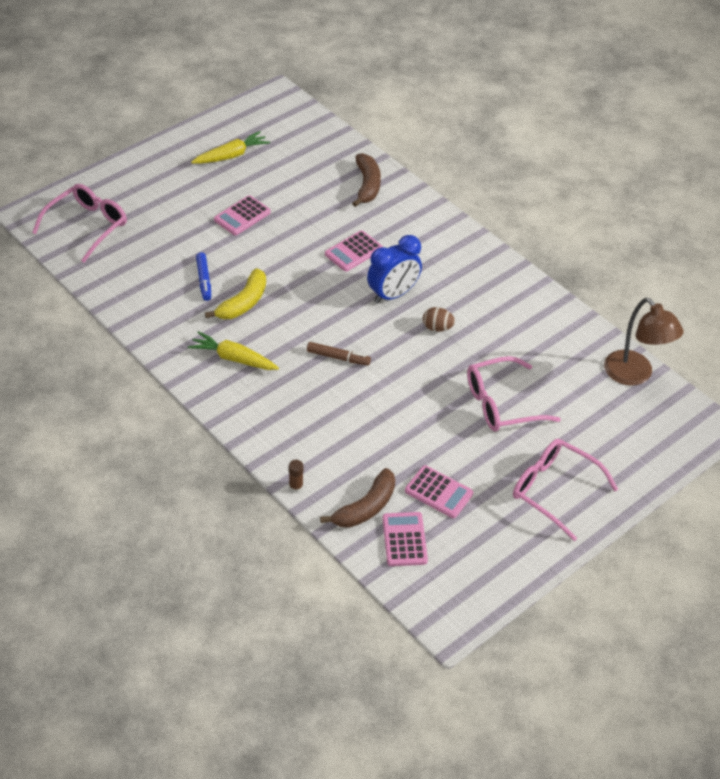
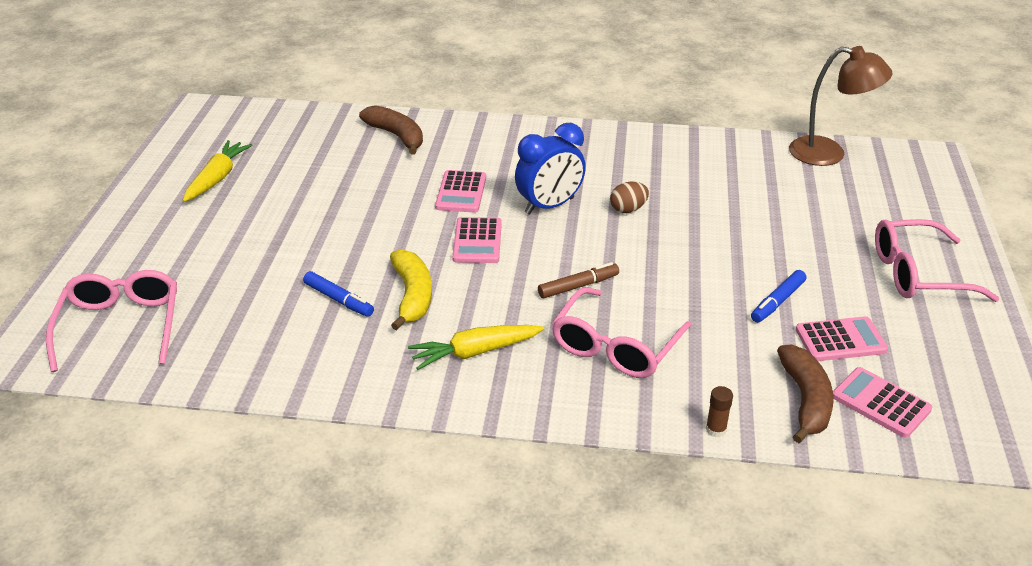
camera: 40 degrees left, 10 degrees down
pink calculator [214,195,271,235] -> pink calculator moved to [452,217,502,263]
blue clock [367,235,422,304] -> blue clock turned 45 degrees clockwise [515,122,586,215]
pink glasses [467,356,561,432] -> pink glasses moved to [552,287,692,378]
none -> blue marker [751,270,806,323]

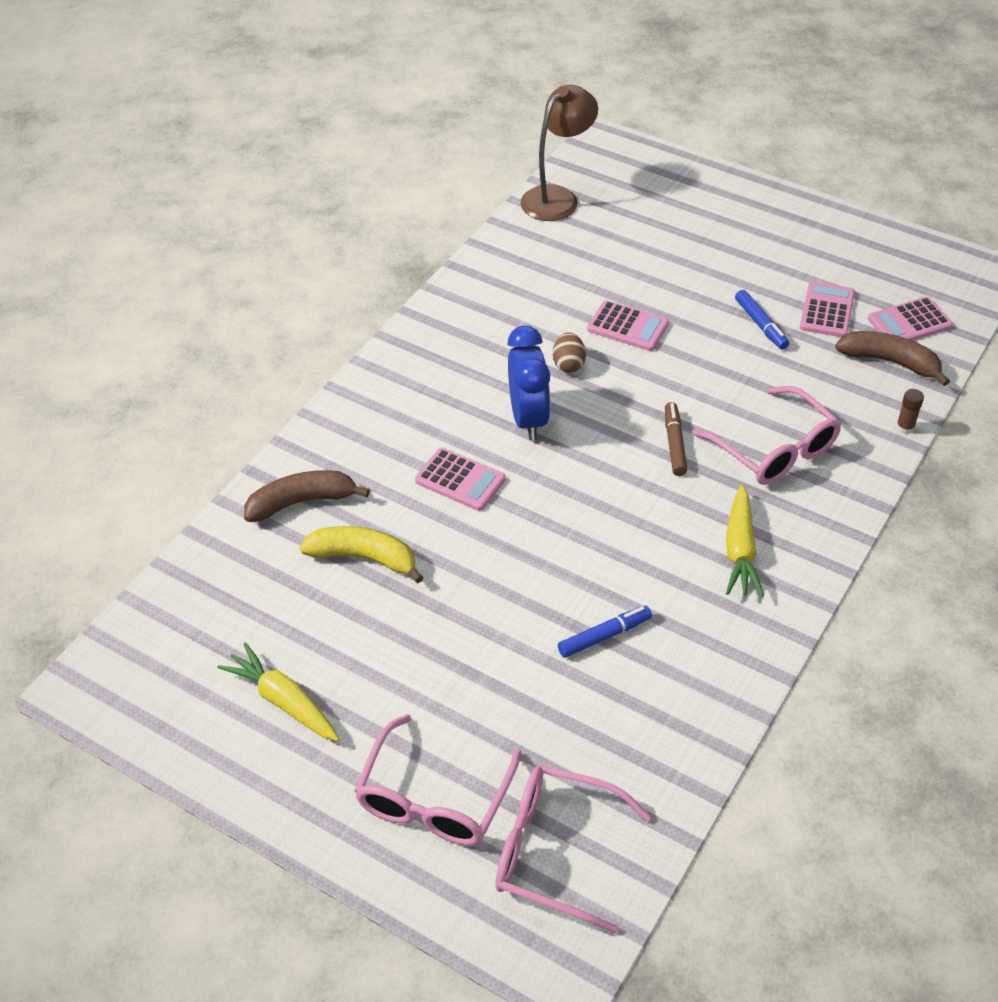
camera: 65 degrees left, 10 degrees up
yellow banana [390,249,432,330] -> yellow banana moved to [300,526,424,583]
pink calculator [452,217,502,263] -> pink calculator moved to [587,300,669,351]
pink glasses [875,219,1000,302] -> pink glasses moved to [354,714,522,846]

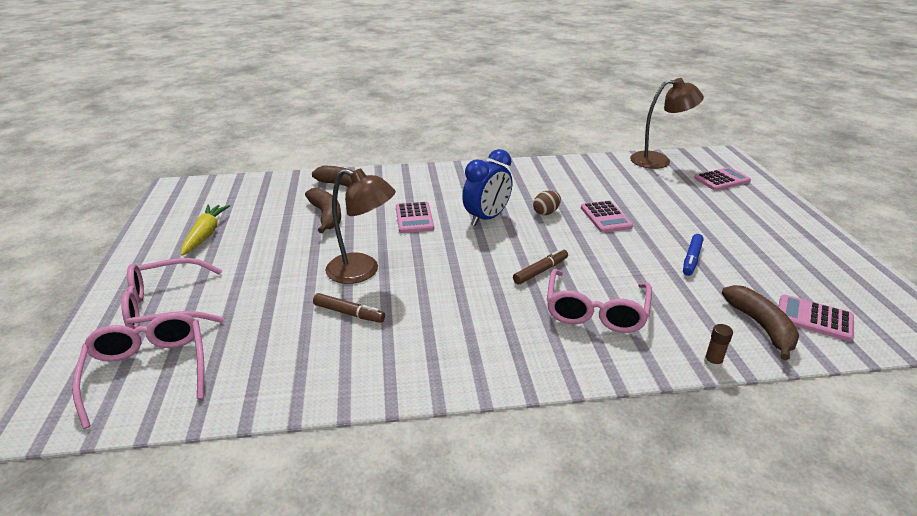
camera: 50 degrees right, 15 degrees down
yellow banana [300,526,424,583] -> brown banana [305,188,341,233]
blue marker [558,606,652,658] -> brown marker [313,293,385,323]
yellow carrot [726,485,764,596] -> none
pink calculator [800,281,855,337] -> pink calculator moved to [694,167,751,191]
none -> brown lamp [325,168,396,284]

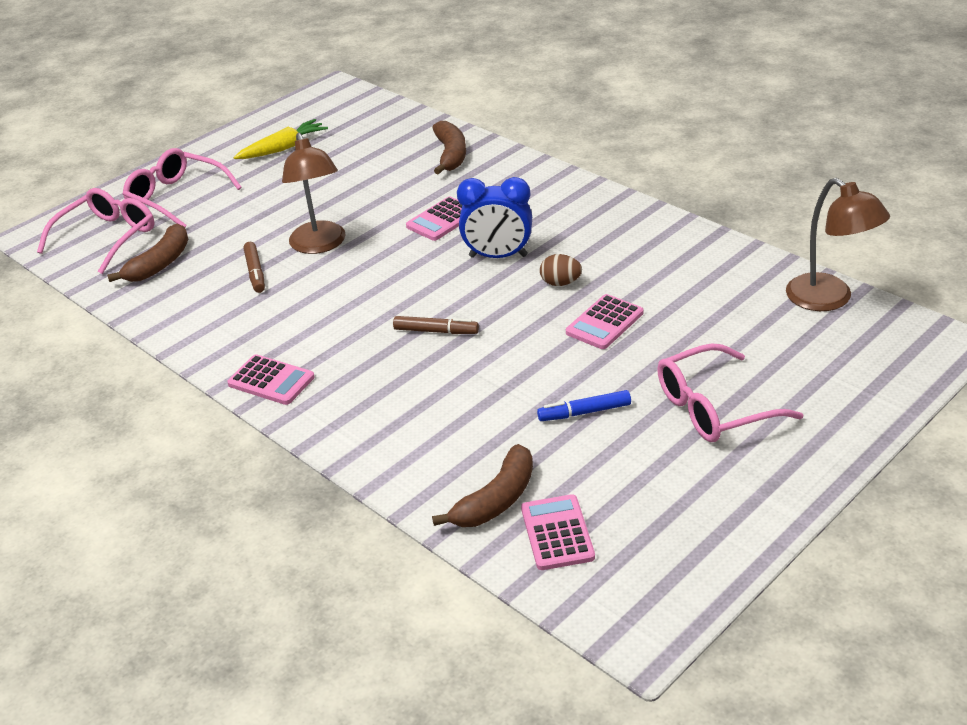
camera: 55 degrees right, 5 degrees up
brown banana [305,188,341,233] -> brown banana moved to [107,224,188,282]
pink glasses [547,269,652,333] -> pink glasses moved to [657,343,803,442]
pink calculator [694,167,751,191] -> pink calculator moved to [227,354,315,405]
brown glue stick [704,324,733,369] -> none

